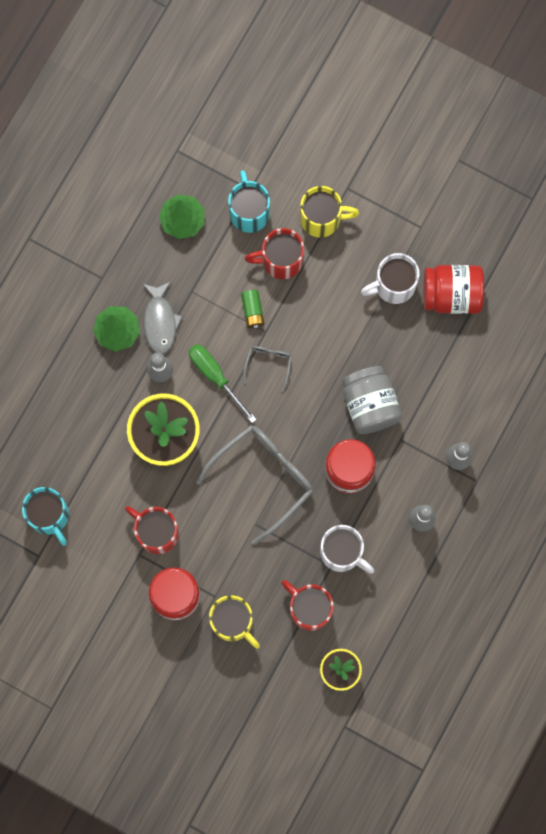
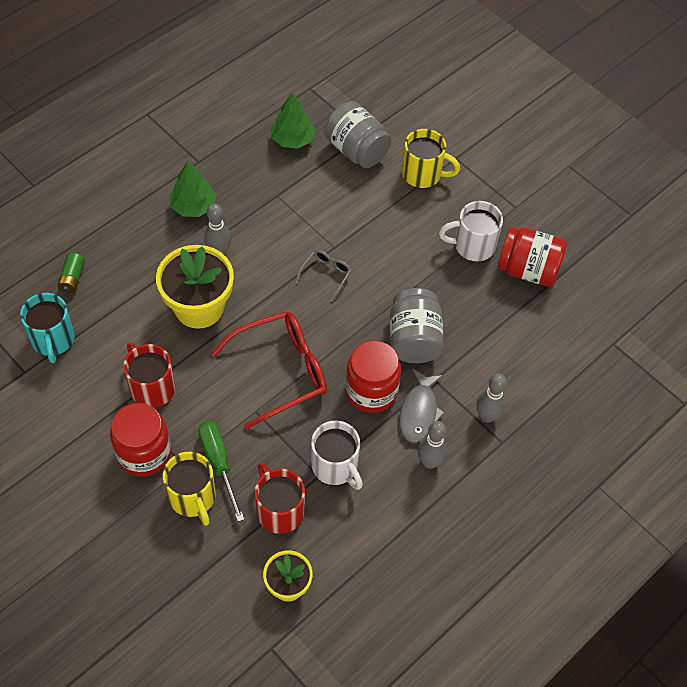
camera: 15 degrees right, 20 degrees down
grey fish [143,281,183,354] -> grey fish moved to [399,369,445,443]
green screwdriver [189,344,257,423] -> green screwdriver moved to [198,421,244,522]
grey glasses [196,425,313,545] -> red glasses [211,311,327,429]
turquoise mug [228,170,270,233] -> grey jar [324,101,392,168]
green battery [241,290,265,329] -> green battery moved to [57,253,85,293]
red mug [245,228,304,279] -> none

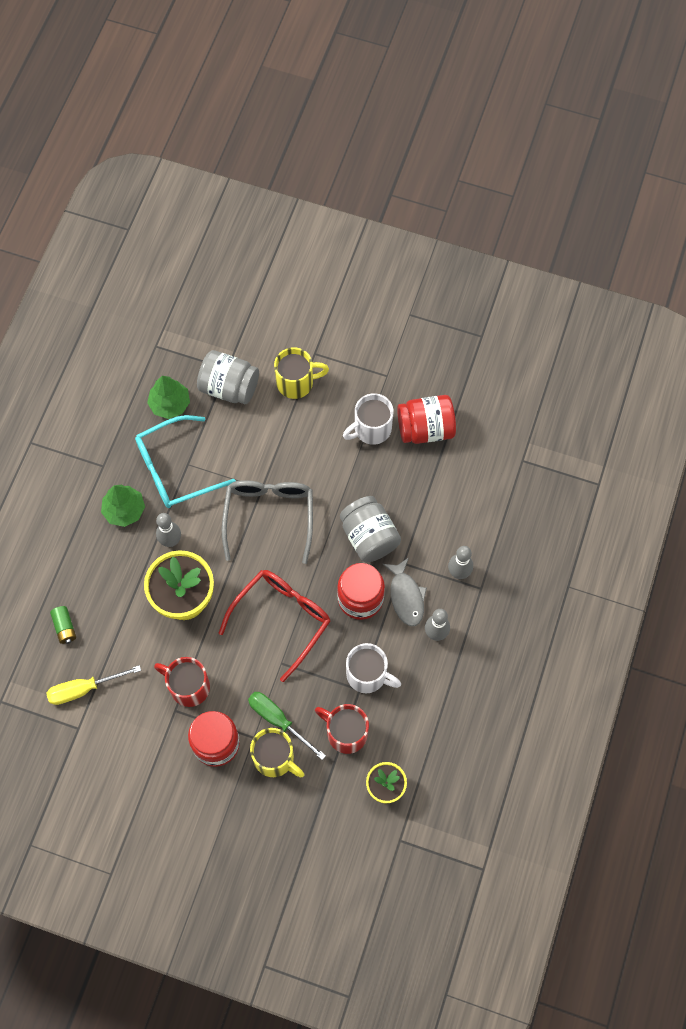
camera: 25 degrees left, 10 degrees up
turquoise mug [20,293,75,363] -> yellow screwdriver [47,665,141,705]
grey glasses [295,250,352,302] -> grey glasses [222,480,313,564], size x2.12
none -> turquoise glasses [135,415,236,508]

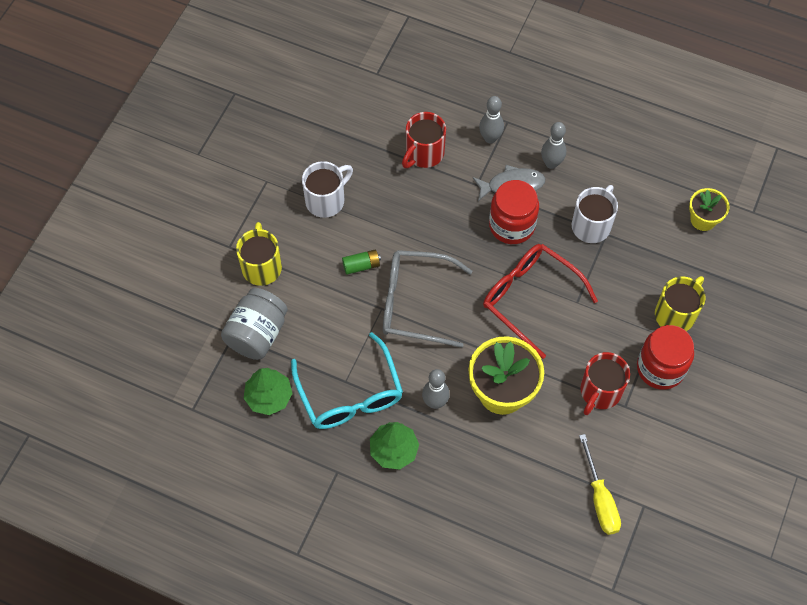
camera: 85 degrees left, 5 degrees down
green battery [50,606,76,644] -> green battery moved to [342,250,381,275]
green screwdriver [248,692,326,760] -> none
red mug [315,704,369,754] -> red mug moved to [402,112,446,168]
grey jar [340,496,401,562] -> none
white mug [343,393,394,445] -> white mug turned 105 degrees counterclockwise [302,161,353,218]
red jar [397,395,456,444] -> none

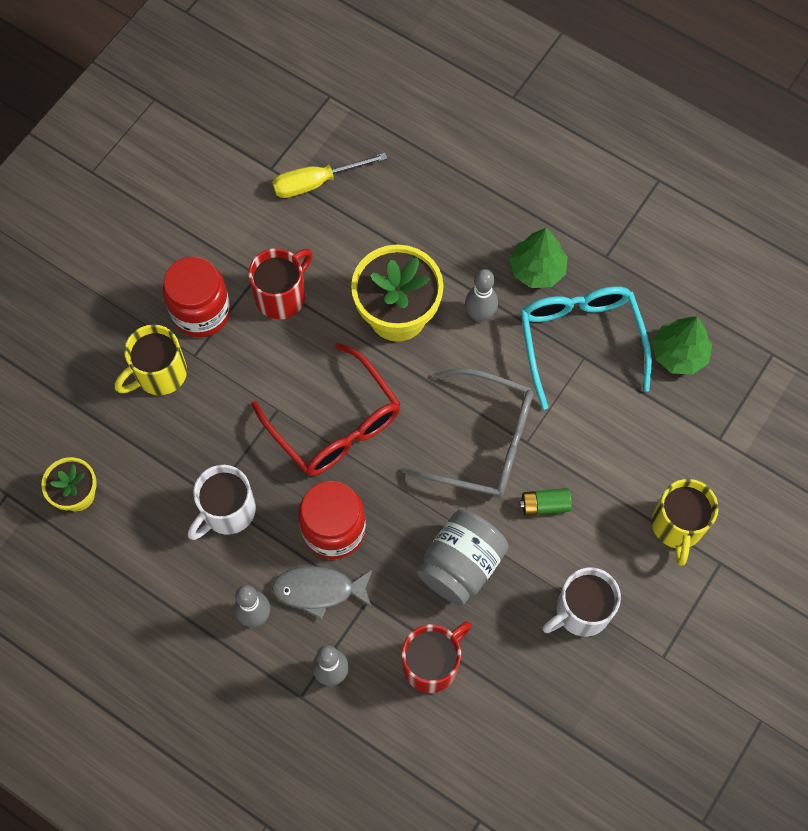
camera: 170 degrees left, 5 degrees up
grey jar [221,288,288,360] -> grey jar moved to [417,510,509,606]
yellow screwdriver [579,434,621,535] -> yellow screwdriver turned 105 degrees counterclockwise [272,153,387,198]

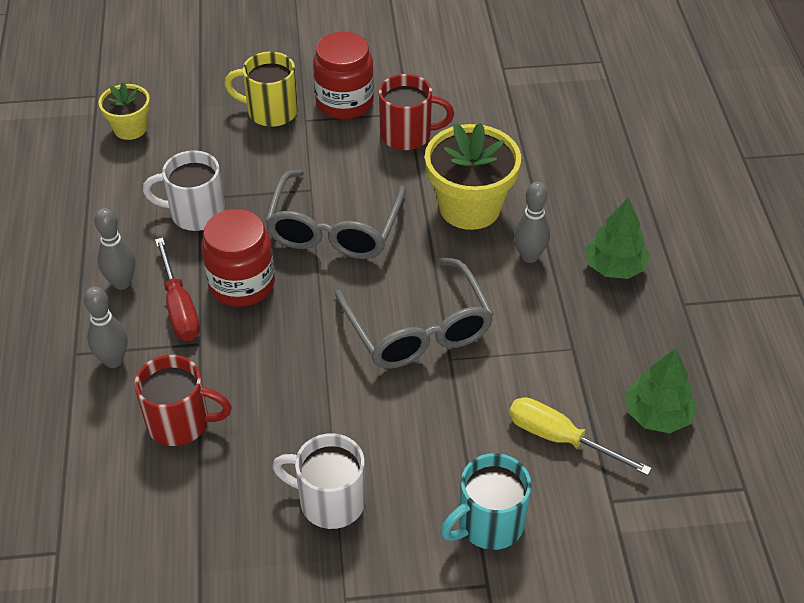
camera: 50 degrees right, 20 degrees down
red glasses [251,343,401,476] -> grey glasses [265,170,405,259]
yellow screwdriver [272,153,387,198] -> yellow screwdriver moved to [509,397,652,476]
grey fish [272,566,373,619] -> red screwdriver [155,238,200,341]
grey jar [417,510,509,606] -> none
green battery [520,488,572,516] -> none
turquoise glasses [521,286,652,410] -> none
yellow mug [652,479,718,566] -> turquoise mug [441,453,531,550]

